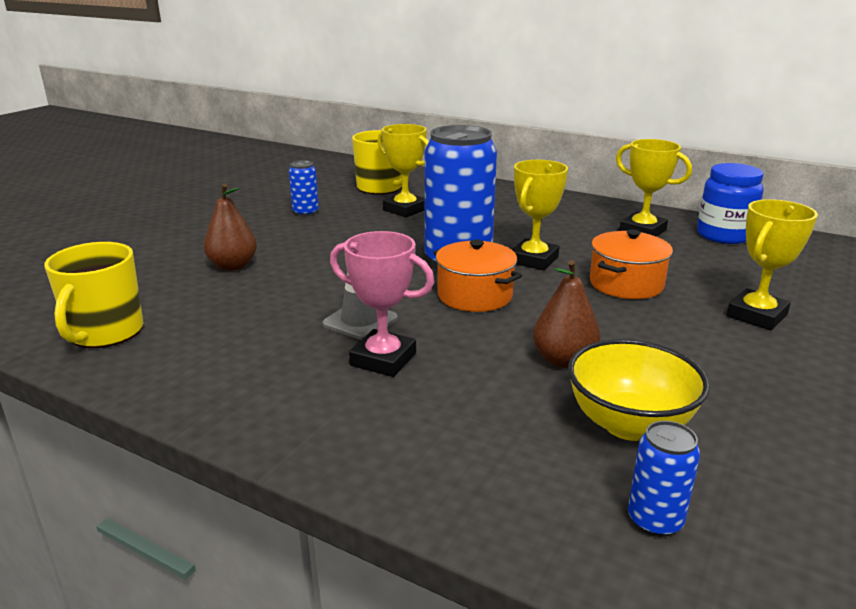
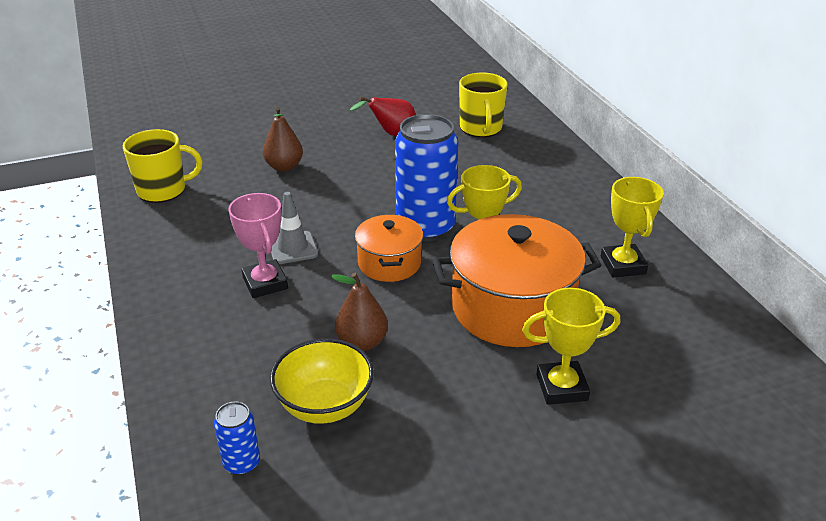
camera: 40 degrees right, 10 degrees up
yellow mug [44,242,143,348] -> yellow mug turned 150 degrees counterclockwise [123,129,202,203]
blue can [289,160,319,217] -> red pear [350,97,416,136]
yellow trophy [377,124,429,217] -> none
orange pot [590,229,673,299] -> orange pot [432,214,601,347], size x1.80
blue jar [697,163,764,244] -> none

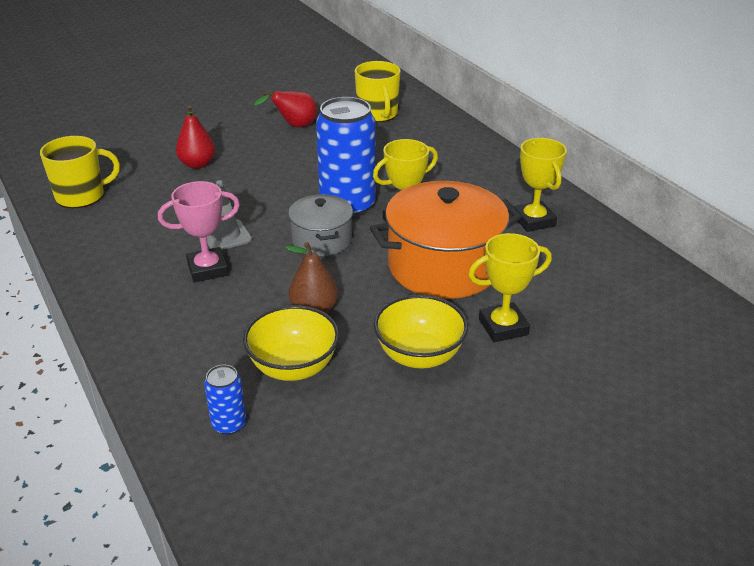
camera: 10 degrees left, 0 degrees up
pink trophy [228,193,288,298] -> pink trophy turned 75 degrees counterclockwise [158,181,240,282]
brown pear [263,107,303,172] -> red pear [176,105,215,169]
orange pot [355,215,423,282] -> grey pot [288,194,353,256]
none -> yellow bowl [374,295,468,369]

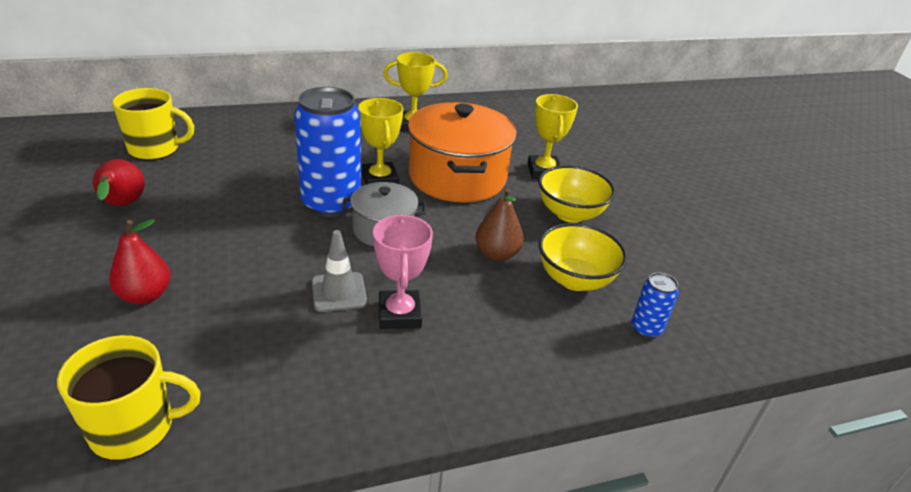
camera: 80 degrees left, 0 degrees up
yellow mug [40,136,120,208] -> yellow mug turned 90 degrees clockwise [57,335,201,461]

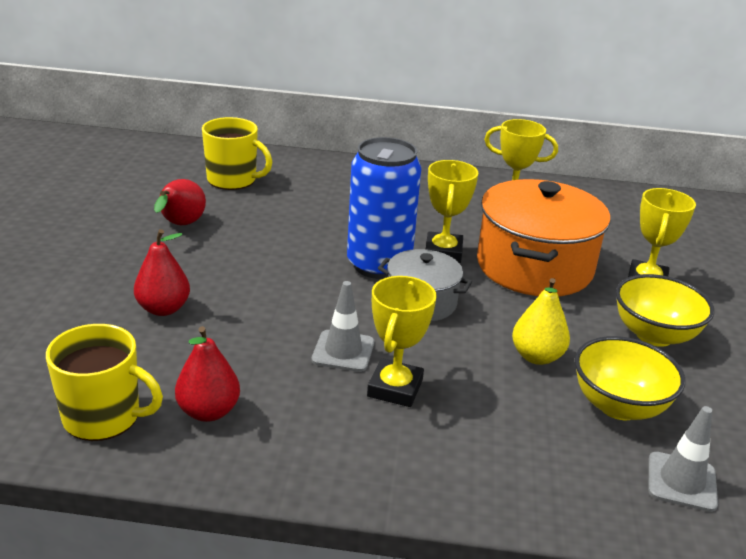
camera: 25 degrees right, 5 degrees down
pink trophy [373,214,433,329] -> yellow trophy [367,276,437,407]
brown pear [475,188,523,261] -> yellow pear [512,278,570,365]
blue can [632,273,678,338] -> grey traffic cone [648,406,718,512]
none -> red pear [175,326,240,422]

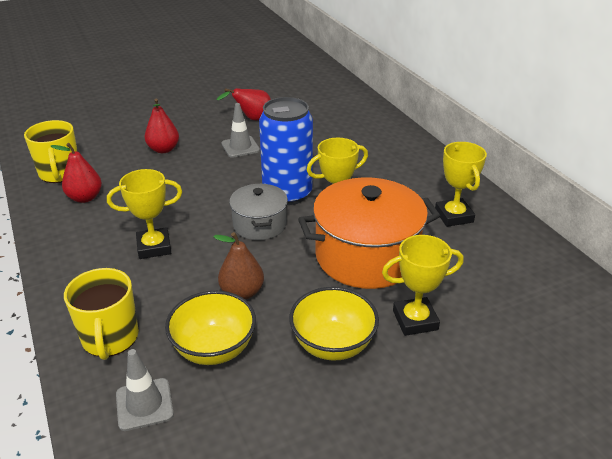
camera: 60 degrees right, 5 degrees up
yellow mug [202,117,272,190] -> yellow mug moved to [64,268,139,360]
grey traffic cone [312,281,375,372] -> grey traffic cone moved to [221,103,260,158]
yellow pear [512,278,570,365] -> brown pear [213,232,264,300]

